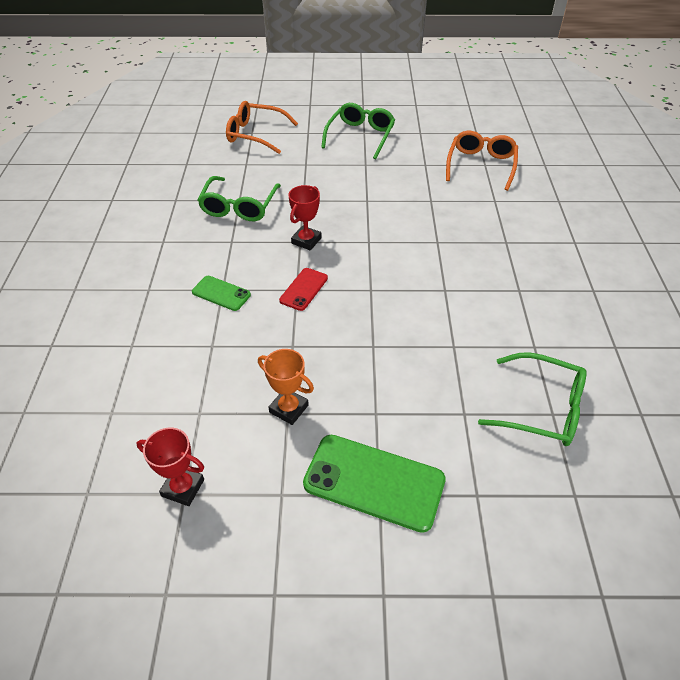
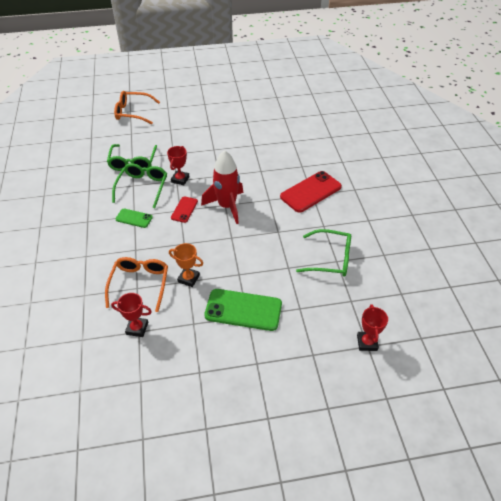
camera: 10 degrees left, 0 degrees up
green glasses [321,103,395,160] -> green glasses moved to [112,163,167,208]
orange glasses [446,131,518,191] -> orange glasses moved to [105,257,168,312]
none -> red rocket [201,150,243,224]
none -> red phone [280,171,342,213]
none -> red trophy [357,304,388,351]

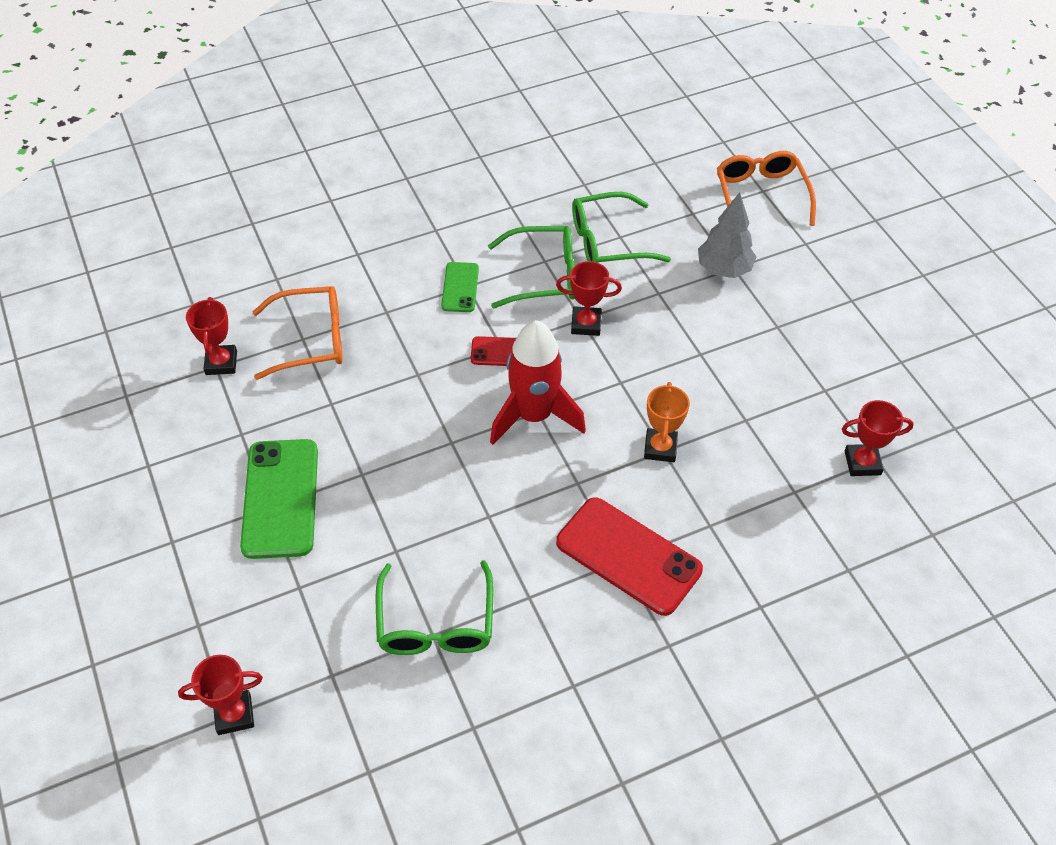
camera: 75 degrees right, 5 degrees up
orange trophy [169,243,203,287] -> orange trophy moved to [644,382,690,462]
none -> grey tree [698,192,756,278]
none -> red trophy [842,400,914,476]

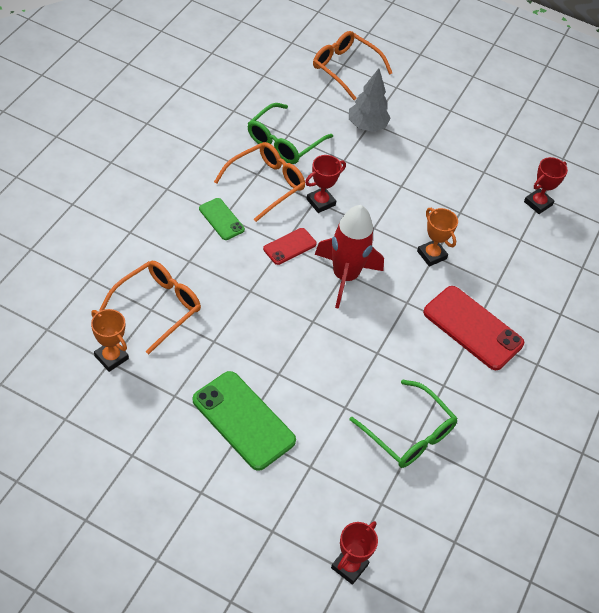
camera: 45 degrees left, 0 degrees up
red trophy [186,297,237,375] -> orange trophy [91,309,129,372]
green glasses [488,226,575,308] -> orange glasses [214,142,305,222]
red phone [556,497,703,616] -> red phone turned 45 degrees clockwise [423,286,524,370]

